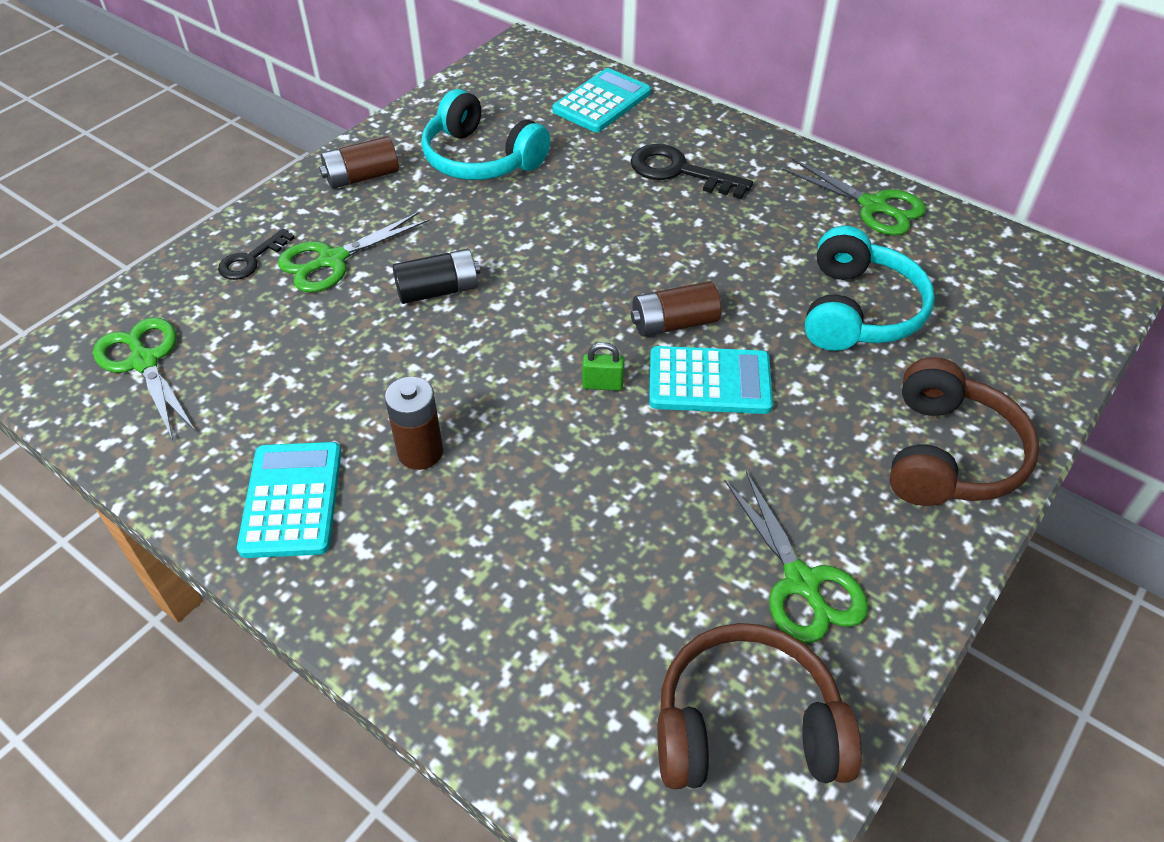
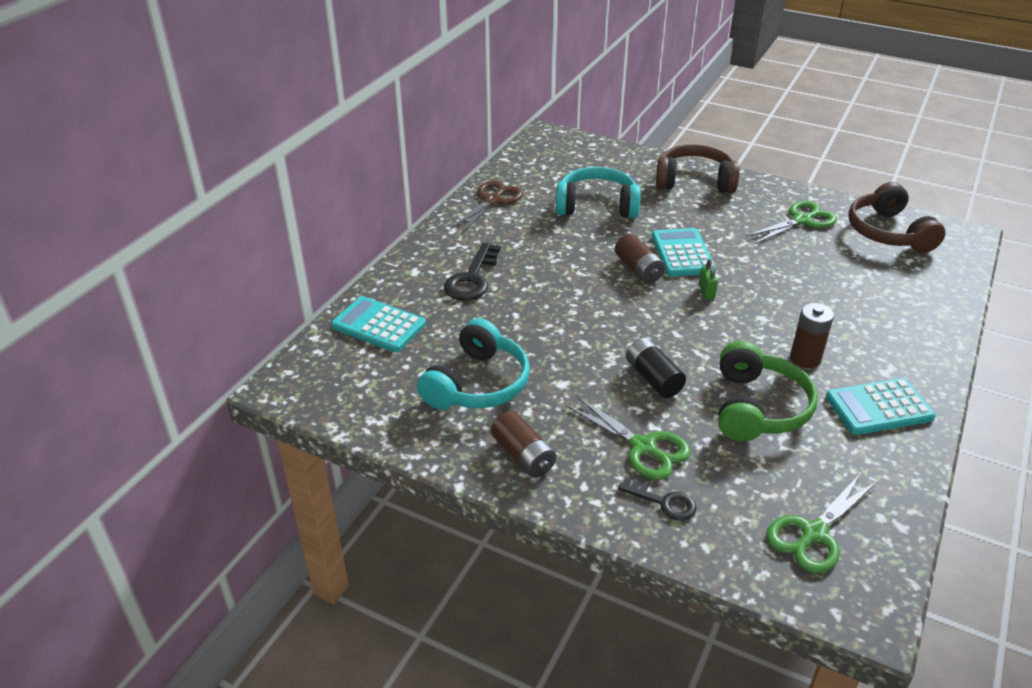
camera: 100 degrees left, 10 degrees down
green scissors [782,158,926,235] -> brown scissors [450,181,523,234]
none -> green headphones [719,341,818,441]

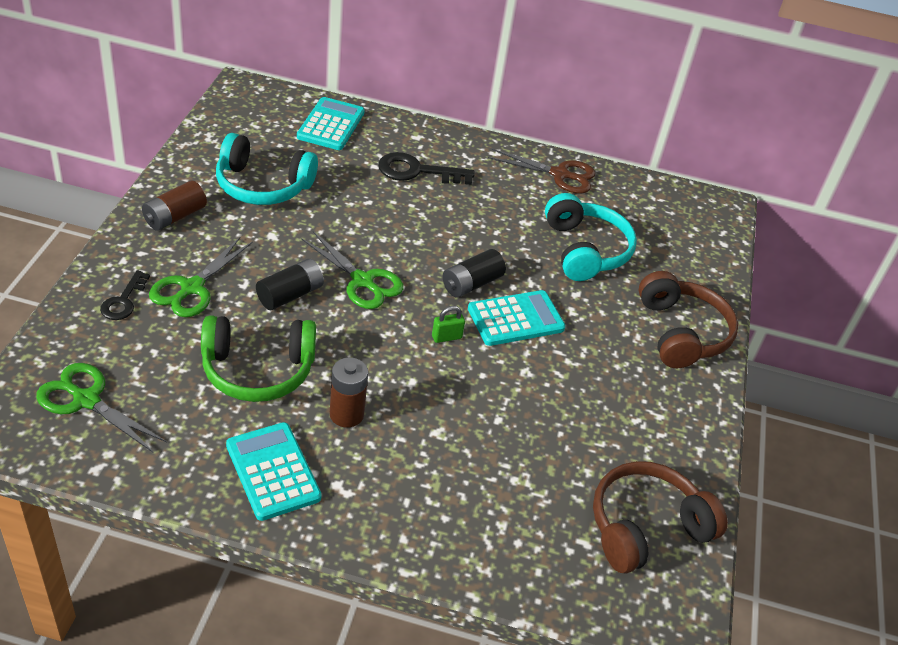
camera: 70 degrees right, 5 degrees up
brown battery [615,234,665,283] -> black battery [443,249,506,298]
green scissors [746,201,837,244] -> green scissors moved to [301,231,404,309]

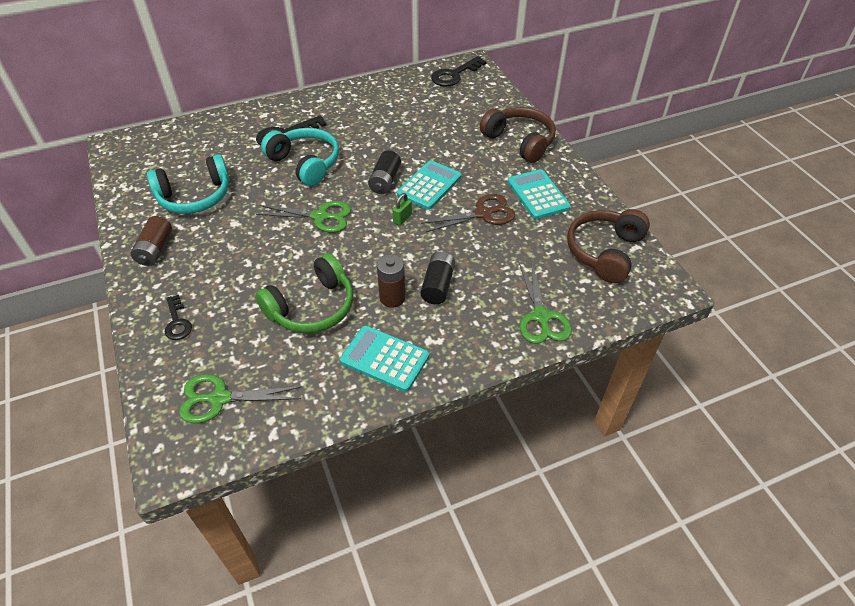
camera: 30 degrees left, 5 degrees up
green scissors [149,237,253,317] -> green scissors moved to [519,263,572,344]
black battery [256,258,324,310] -> black battery moved to [421,251,455,304]
turquoise calculator [297,97,365,150] -> turquoise calculator moved to [507,169,571,219]
brown scissors [488,149,596,193] -> brown scissors moved to [421,194,515,232]
turquoise headphones [545,193,637,281] -> turquoise headphones moved to [261,128,339,186]
none -> black key [431,56,487,86]

